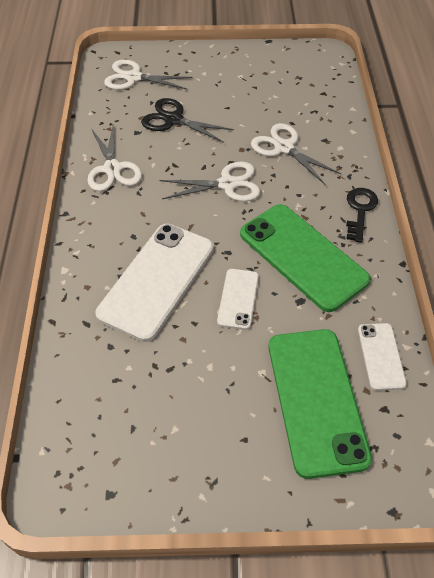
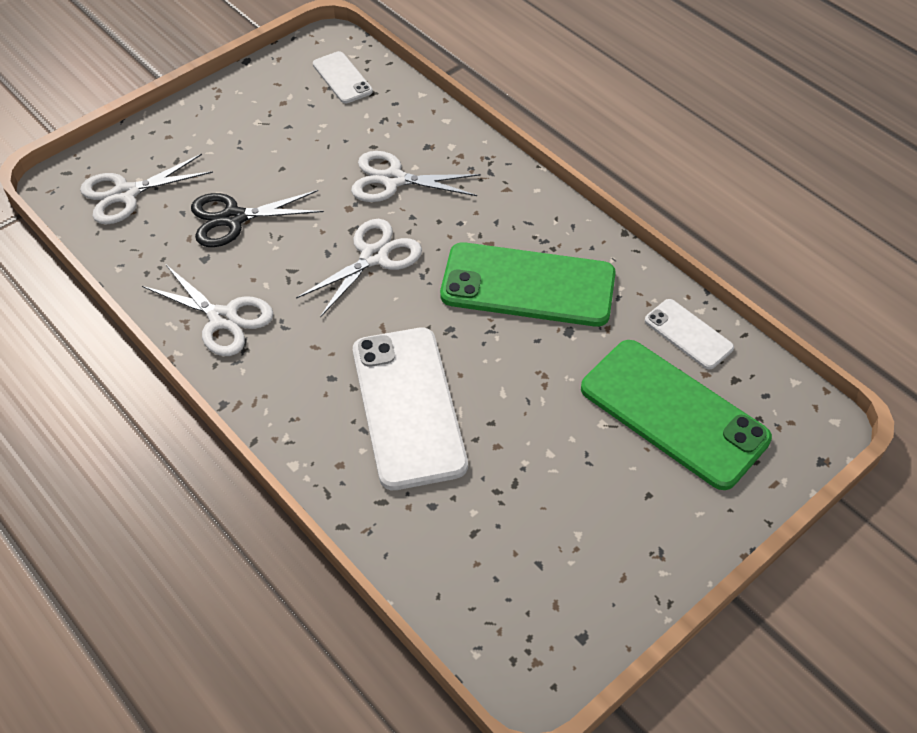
camera: 40 degrees left, 0 degrees up
white phone [217,269,259,330] -> white phone moved to [313,51,373,103]
black key [346,188,378,243] -> none

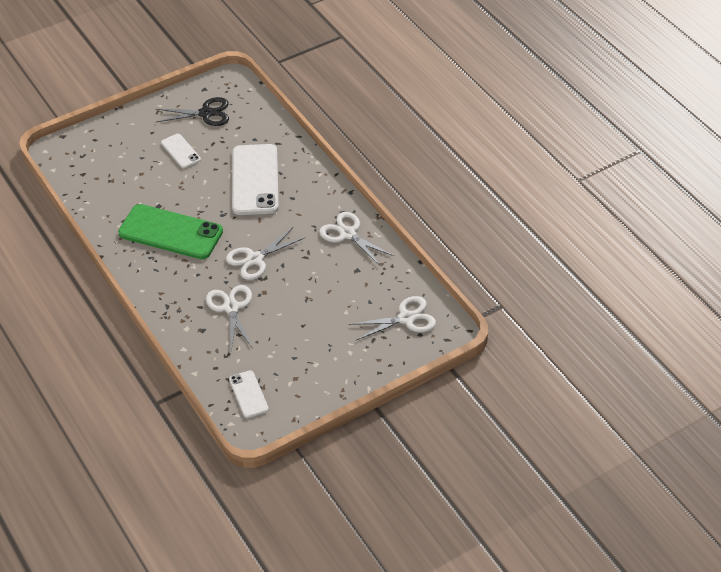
camera: 170 degrees left, 5 degrees down
black scissors [191,190,324,247] -> black scissors moved to [156,97,229,126]
white scissors [351,151,481,202] -> white scissors turned 120 degrees counterclockwise [206,285,252,351]
green phone [581,340,772,490] -> none
white phone [645,299,734,370] -> white phone moved to [161,134,201,168]

